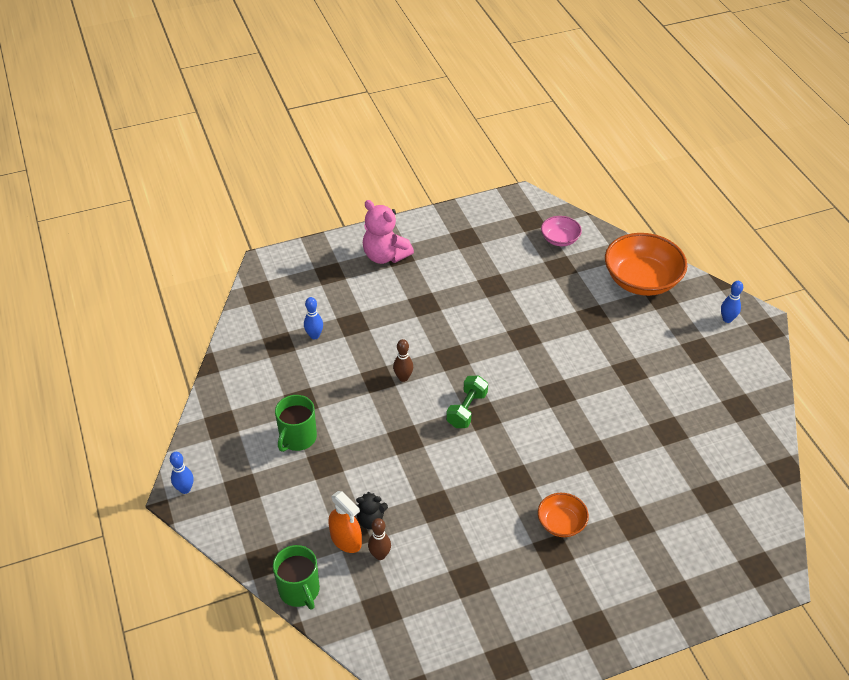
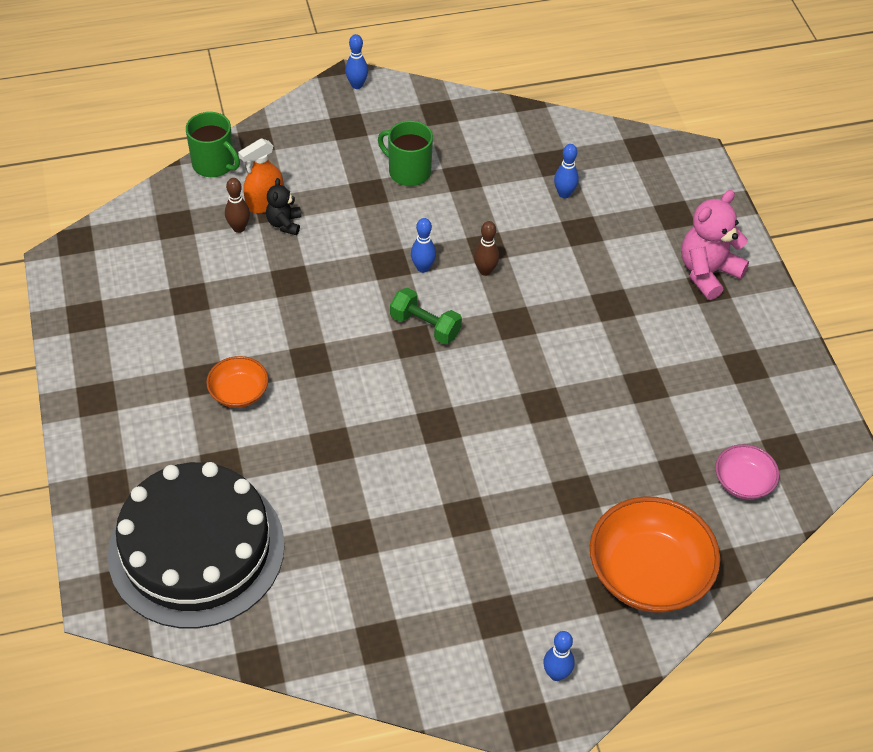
camera: 95 degrees right, 5 degrees up
green mug [273,545,320,610] -> green mug turned 120 degrees counterclockwise [186,112,240,177]
none -> black cake [108,462,285,628]
none -> blue bowling pin [411,218,436,273]

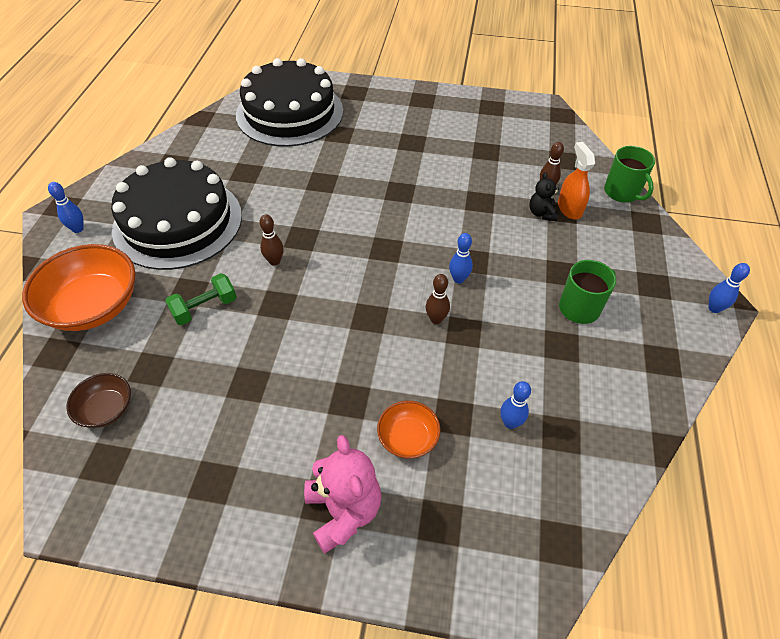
camera: 115 degrees right, 0 degrees up
green mug [186,112,240,177] -> green mug turned 90 degrees counterclockwise [604,146,655,203]
orange bowl [206,356,268,408] -> orange bowl moved to [377,401,440,459]
black teddy bear [266,178,302,235] -> black teddy bear turned 120 degrees counterclockwise [529,172,559,221]
green dumbbell [390,288,462,344] -> green dumbbell moved to [165,273,237,325]
pink bowl [715,444,779,500] -> brown bowl [66,373,131,428]
none -> black cake [111,157,242,270]
none -> brown bowling pin [259,215,284,266]

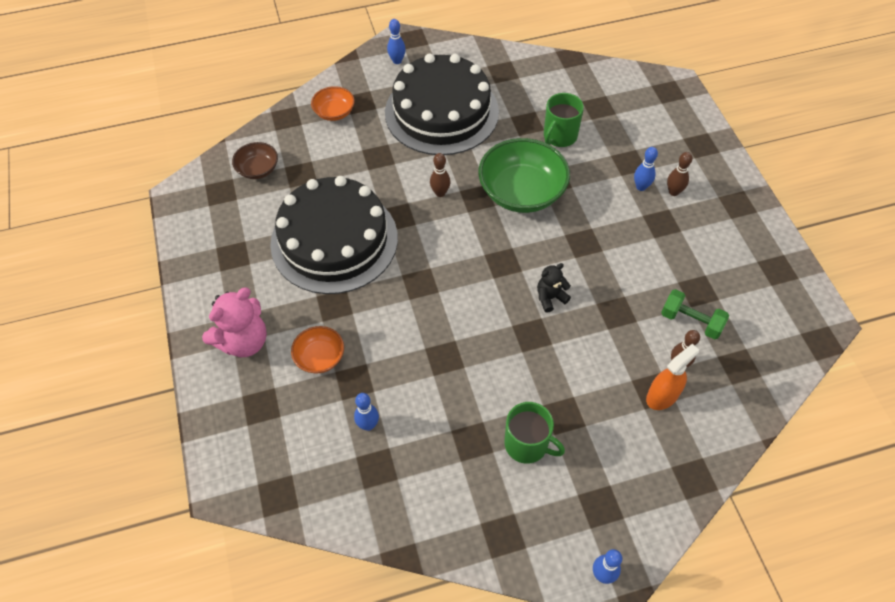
camera: 65 degrees right, 5 degrees up
orange bowl [22,244,136,331] -> orange bowl [311,86,355,121], size x0.52
green dumbbell [165,273,237,325] -> green dumbbell moved to [661,289,729,340]
black cake [236,58,343,147] -> black cake moved to [270,176,398,294]
brown bowling pin [426,274,450,324] -> brown bowling pin moved to [667,152,692,196]
blue bowling pin [449,233,473,284] -> blue bowling pin moved to [634,147,658,191]
black teddy bear [529,172,559,221] -> black teddy bear moved to [537,263,571,313]
green mug [604,146,655,203] -> green mug moved to [544,93,584,147]
none -> green bowl [478,138,570,213]

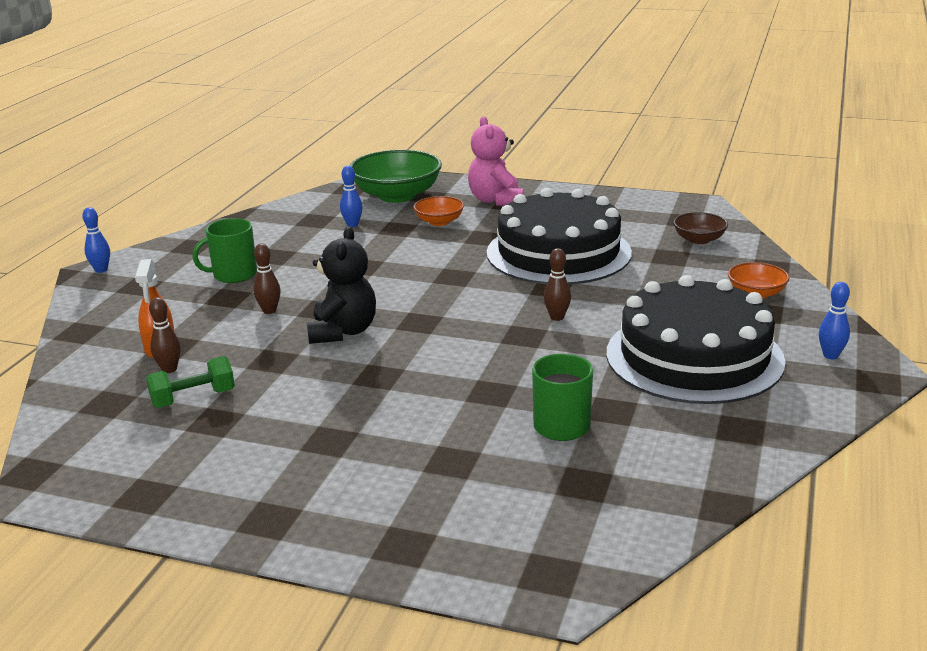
camera: 125 degrees right, 30 degrees down
green bowl [478,138,570,213] -> green bowl moved to [350,150,442,203]
black teddy bear [537,263,571,313] -> black teddy bear [307,226,376,344], size x1.78
blue bowling pin [634,147,658,191] -> none
brown bowling pin [667,152,692,196] -> brown bowling pin moved to [254,244,281,314]

